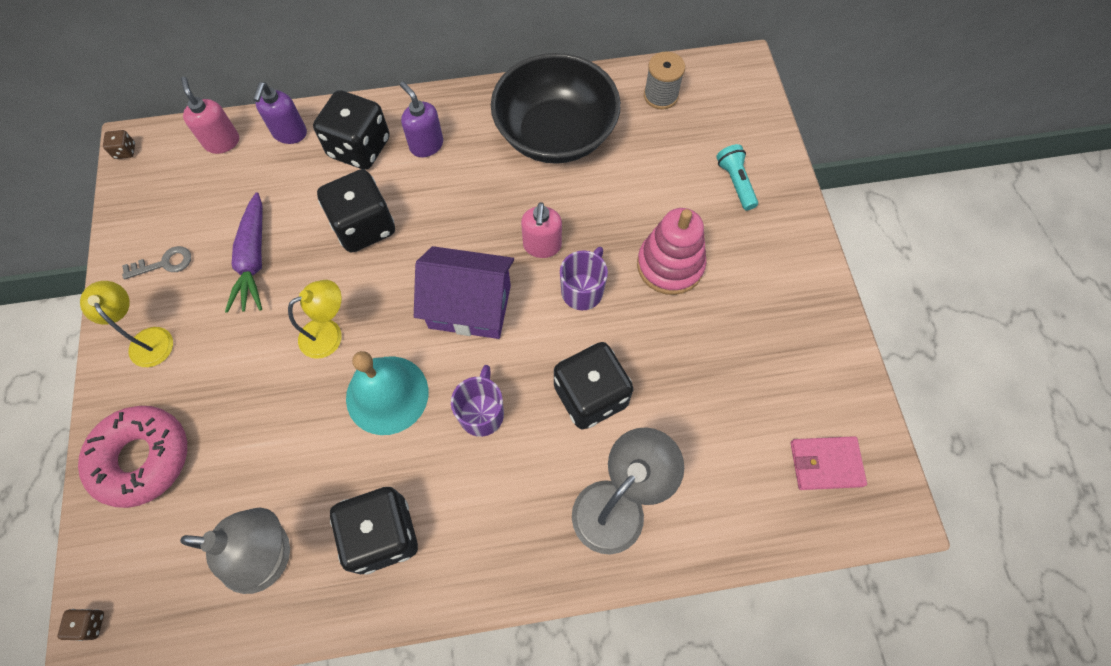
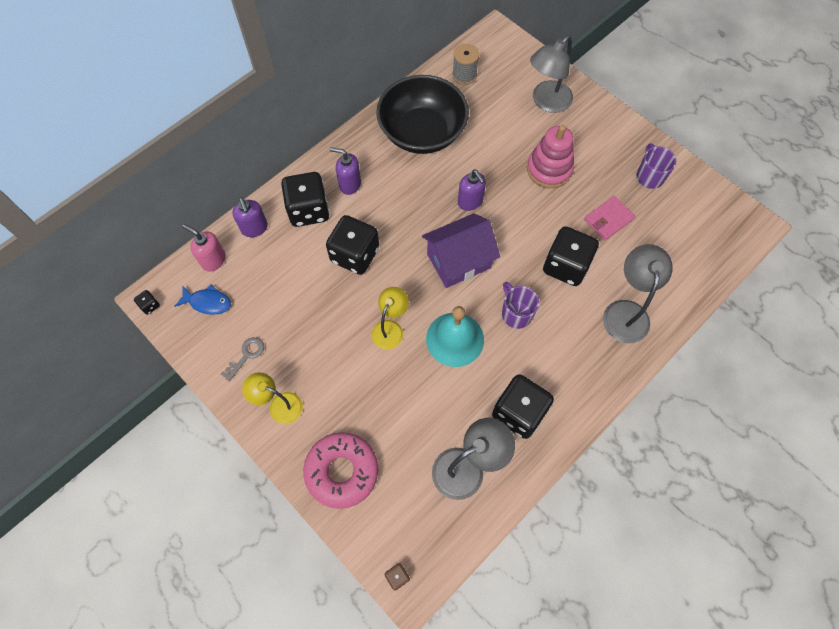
camera: 35 degrees left, 0 degrees up
brown dice [103,130,135,159] -> black dice [134,290,160,315]
purple carrot [225,192,263,313] -> none
pink soap dispenser [521,202,562,258] -> purple soap dispenser [458,170,486,211]
purple mug [560,247,608,310] -> purple mug moved to [636,143,676,189]
turquoise flashlight [716,144,758,210] -> grey lamp [530,35,573,113]
pink wallet [791,436,867,490] -> pink wallet moved to [584,196,636,240]
none -> blue fish [175,284,231,315]

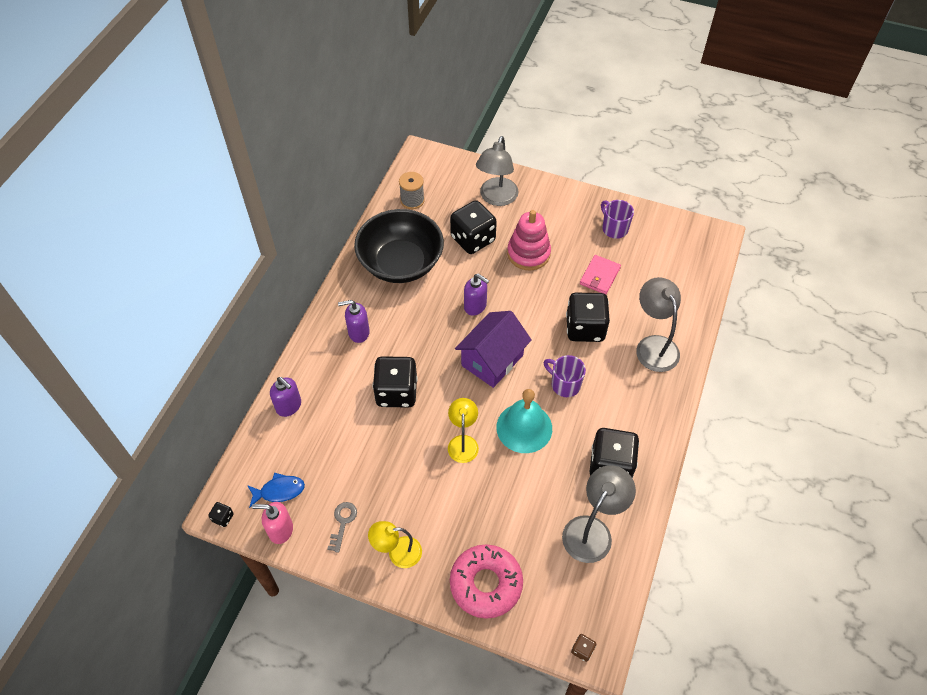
camera: 25 degrees left, 10 degrees down
pink soap dispenser [182,224,226,271] -> pink soap dispenser moved to [252,502,293,544]
black dice [281,172,329,227] -> black dice moved to [450,200,497,254]

